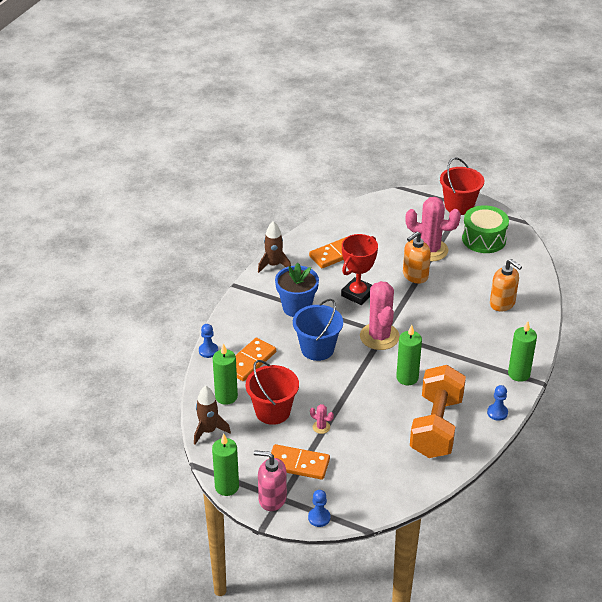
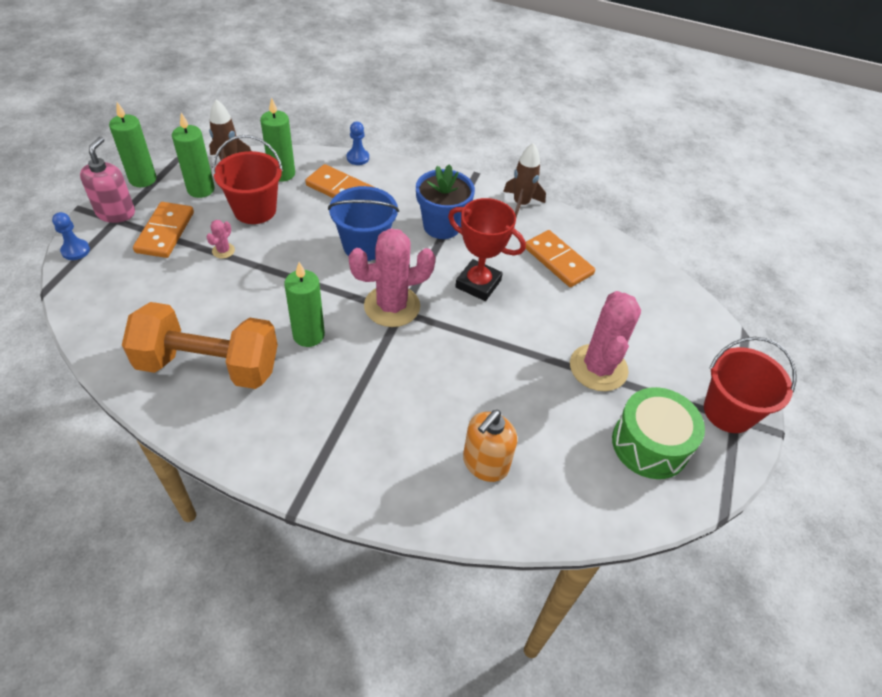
camera: 80 degrees right, 10 degrees up
orange soap dispenser [403,232,431,283] -> none
blue pawn [487,385,508,421] -> none
green candle [508,321,537,382] -> green candle moved to [172,113,215,198]

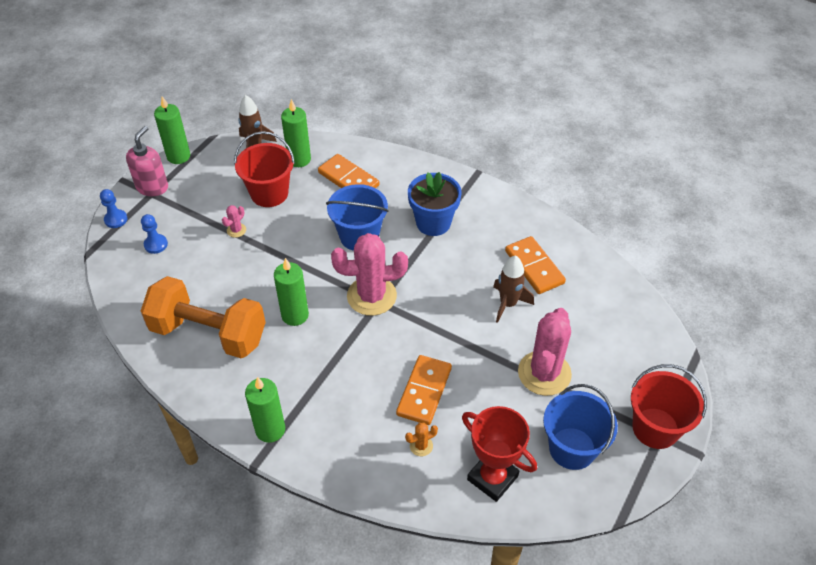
camera: 15 degrees right, 0 degrees up
orange domino [133,202,194,258] -> orange domino moved to [396,355,452,425]
green candle [172,113,215,198] -> green candle moved to [245,377,285,443]
blue pawn [347,122,369,165] -> blue pawn moved to [141,214,168,254]
red trophy [448,198,526,301] -> red trophy moved to [462,406,537,502]
orange soap dispenser [463,410,517,482] -> orange cactus [405,423,438,456]
brown rocket [503,143,546,217] -> brown rocket moved to [493,256,534,323]
green drum [612,387,705,479] -> blue bucket [543,384,618,470]

